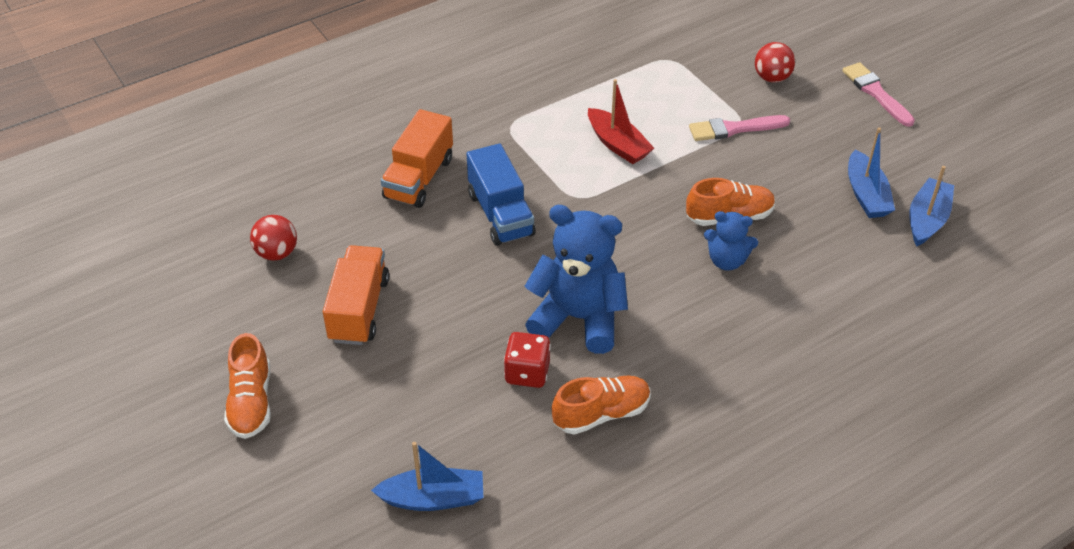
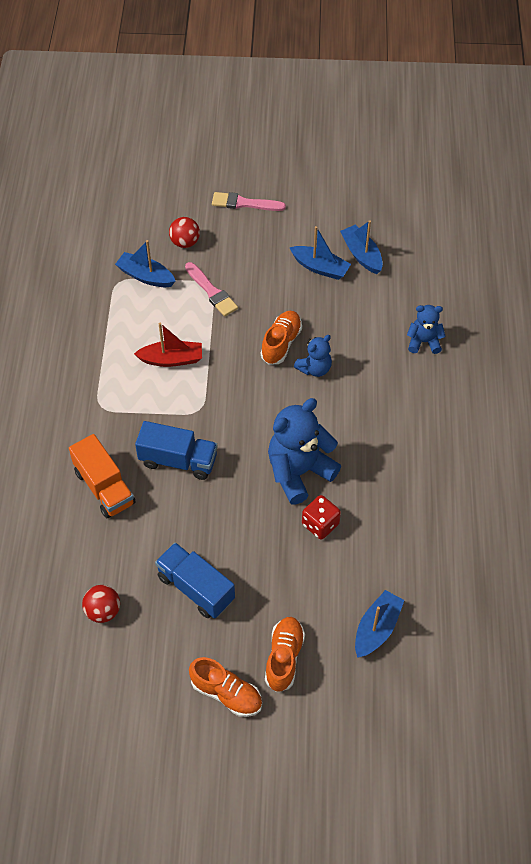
camera: 55 degrees left, 10 degrees up
orange truck [323,245,389,345] -> blue truck [155,542,235,619]
orange shoe [552,376,651,435] -> orange shoe moved to [265,617,305,692]
pink brush [689,115,790,141] -> pink brush turned 60 degrees counterclockwise [185,262,238,317]
none -> blue boat [115,240,176,287]
none -> blue teddy bear [407,305,446,354]

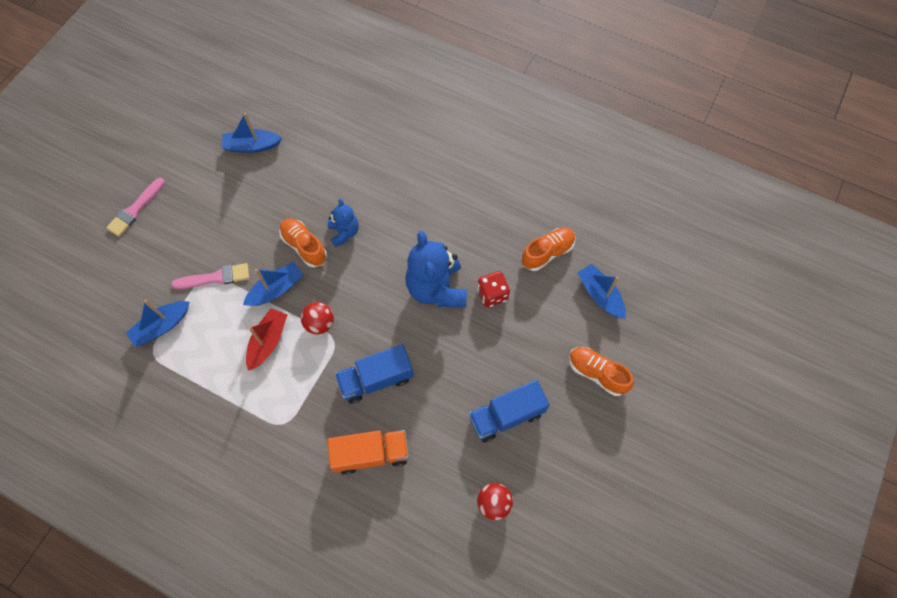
camera: 65 degrees left, 10 degrees up
blue truck [135,421,217,480] -> blue truck turned 150 degrees counterclockwise [335,344,414,404]
red ball [169,217,200,248] -> red ball moved to [301,302,334,334]
orange shoe [189,657,262,717] -> orange shoe moved to [521,228,576,271]
blue boat [289,226,351,280] -> blue boat moved to [243,262,303,306]
blue teddy bear [407,305,446,354] -> none

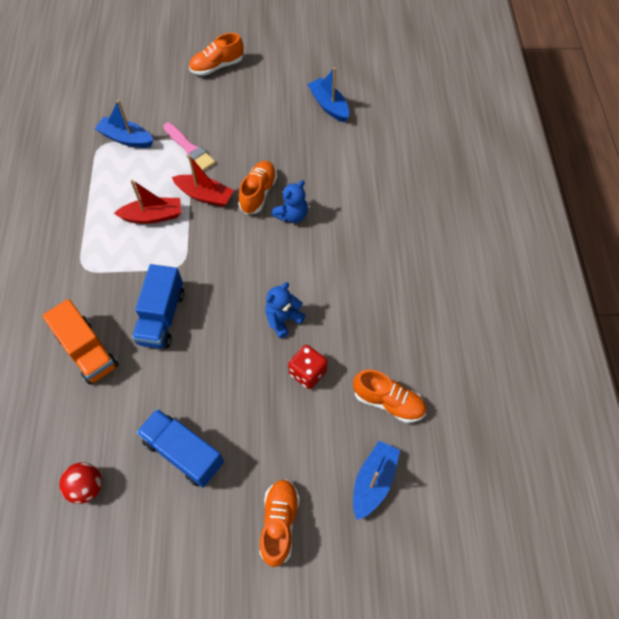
camera: 60 degrees right, 5 degrees down
pink brush [106,178,165,237] -> orange shoe [189,33,244,76]
blue boat [243,262,303,306] -> red boat [172,155,234,207]
red ball [301,302,334,334] -> none
blue truck [335,344,414,404] -> blue truck turned 120 degrees counterclockwise [132,264,184,349]
blue teddy bear [405,231,467,308] -> blue teddy bear [265,282,306,338], size x0.54

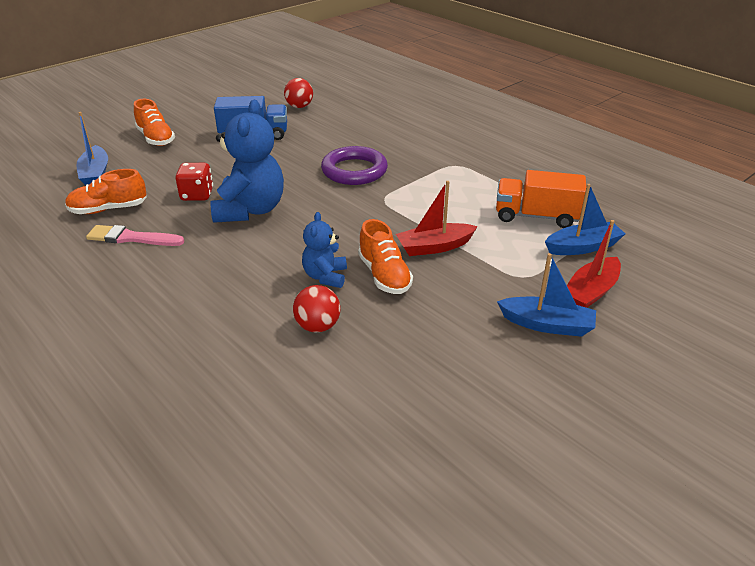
camera: 140 degrees right, 25 degrees down
orange truck [42,299,119,385] -> orange truck moved to [496,170,586,228]
red boat [114,180,181,224] -> red boat moved to [567,220,621,308]
blue truck [132,264,184,349] -> purple ring [321,146,388,185]
pink brush [163,123,215,171] -> pink brush moved to [86,225,184,246]
orange shoe [189,33,244,76] -> none
blue teddy bear [265,282,306,338] -> blue teddy bear [210,100,284,223], size x1.84
blue boat [307,68,349,122] -> blue boat moved to [497,253,596,337]
none -> red ball [293,285,341,333]

